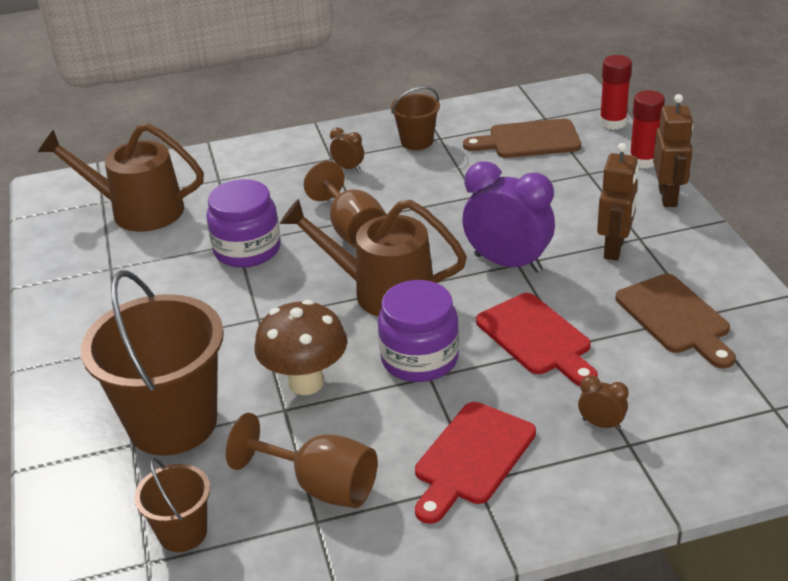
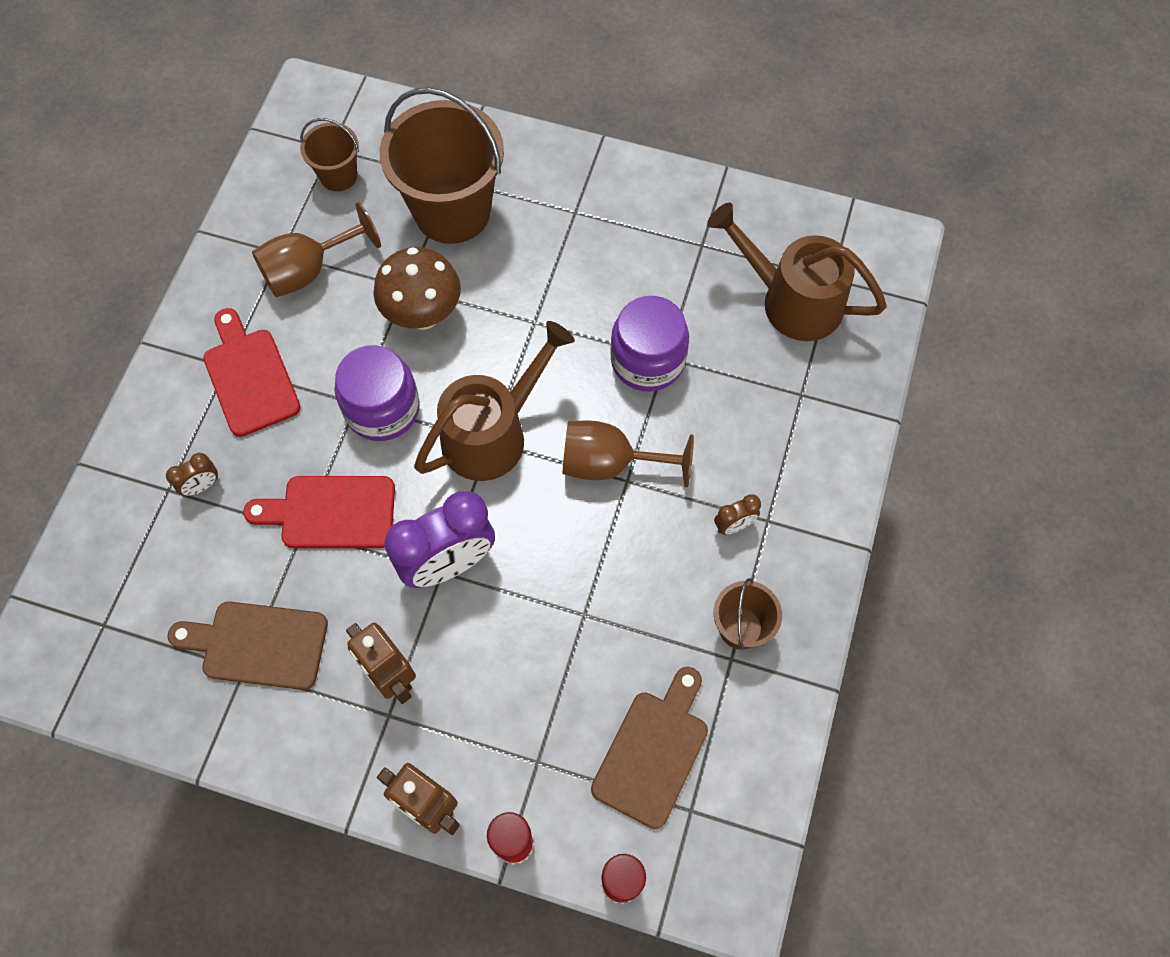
camera: 120 degrees right, 30 degrees up
brown watering can [38,123,204,232] -> brown watering can turned 105 degrees counterclockwise [707,202,887,341]

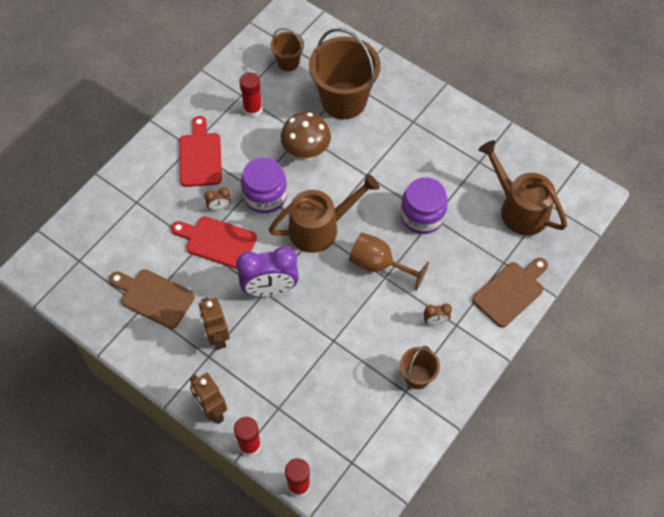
camera: 20 degrees right, 5 degrees down
brown clock [166,453,218,496] -> brown clock moved to [204,187,231,210]
brown goblet [252,202,381,297] -> red glue stick [239,72,262,117]
brown cutting board [591,667,708,829] -> brown cutting board moved to [472,258,548,328]

